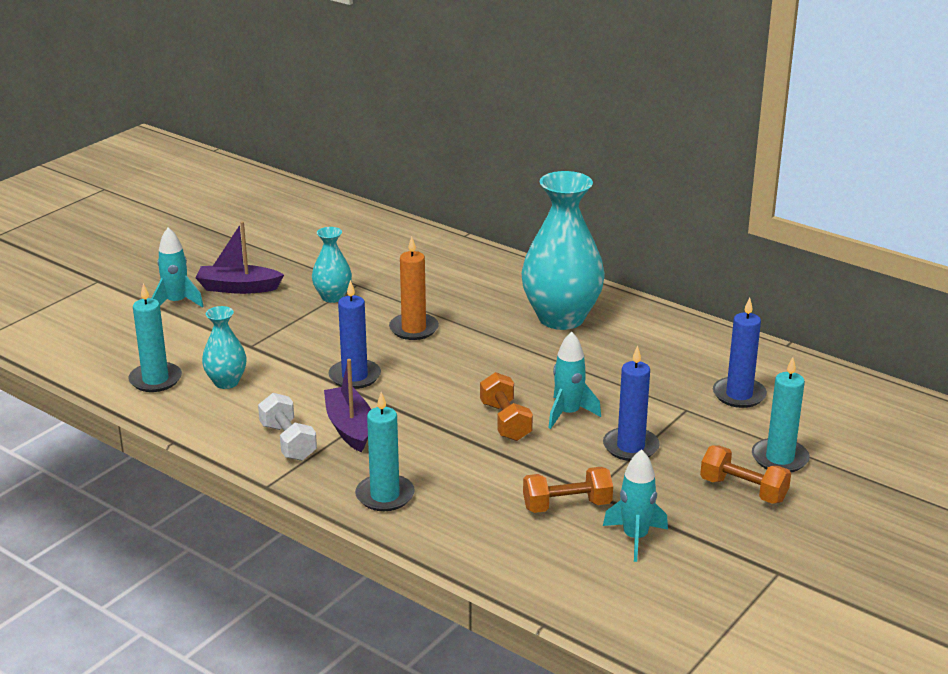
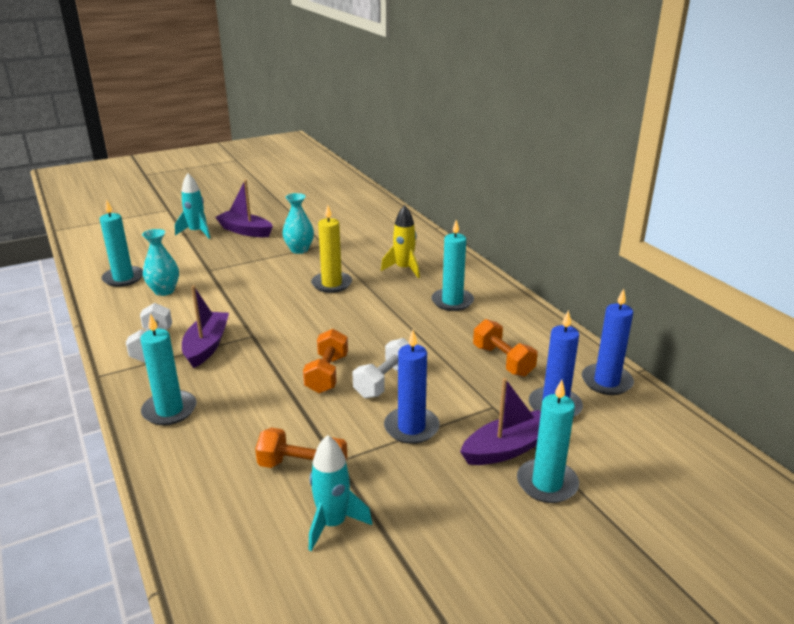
camera: 25 degrees right, 0 degrees up
blue candle [329,280,381,389] -> blue candle moved to [582,289,634,395]
orange candle [389,237,439,340] -> yellow candle [311,205,352,293]
turquoise vase [521,171,605,330] -> turquoise candle [431,220,474,311]
turquoise rocket [549,332,601,429] -> white dumbbell [353,338,409,398]
orange dumbbell [700,445,791,504] -> orange dumbbell moved to [473,319,538,377]
none -> yellow rocket [381,205,420,278]
none -> purple boat [460,378,541,465]

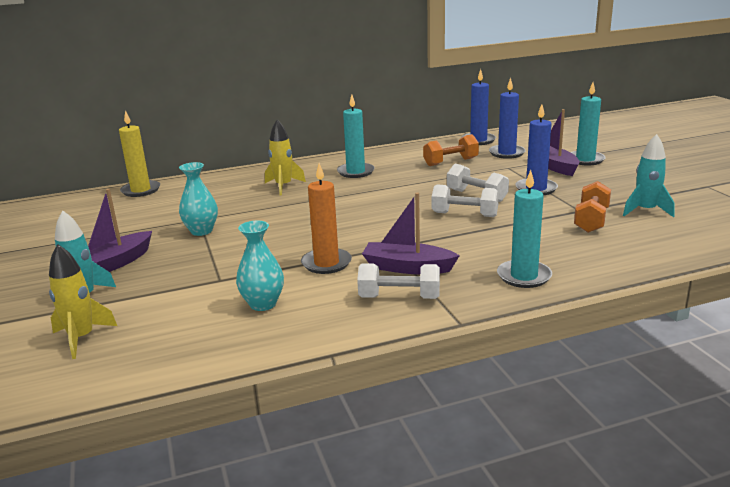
camera: 80 degrees left, 5 degrees down
turquoise candle [100,199,143,287] -> none
orange dumbbell [303,329,348,394] -> white dumbbell [431,184,499,217]
yellow candle [311,205,352,293] -> yellow candle moved to [119,110,160,197]
none -> yellow rocket [49,244,117,359]
none -> orange candle [301,163,352,274]

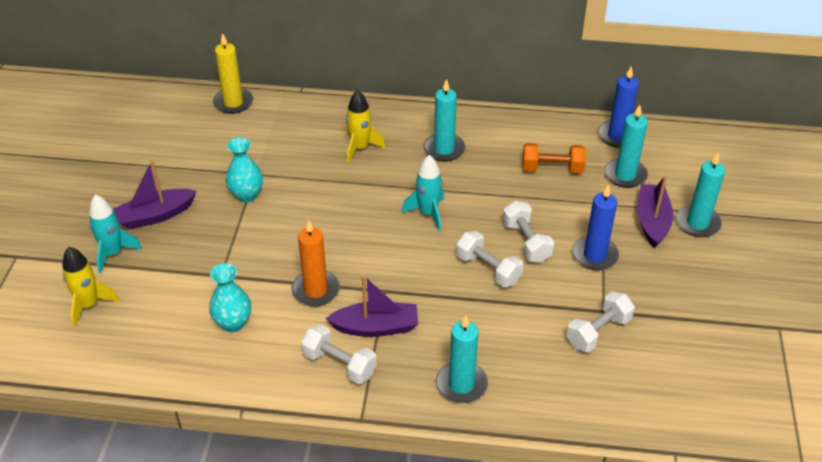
camera: 25 degrees right, 20 degrees up
purple boat [362,193,460,274] -> purple boat turned 135 degrees clockwise [325,275,418,337]
blue candle [489,77,526,159] -> turquoise candle [605,105,648,188]
orange dumbbell [574,181,611,233] -> white dumbbell [566,291,635,353]
turquoise rocket [623,134,675,217] -> turquoise rocket moved to [402,155,444,231]

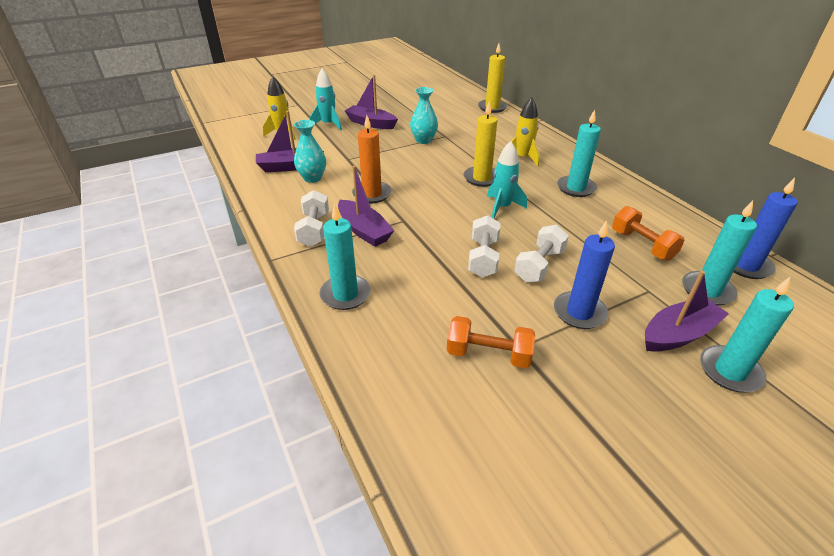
camera: 55 degrees right, 5 degrees down
white dumbbell [566,291,635,353] -> orange dumbbell [447,316,535,368]
none -> purple boat [256,111,324,172]
none -> yellow candle [464,101,498,187]

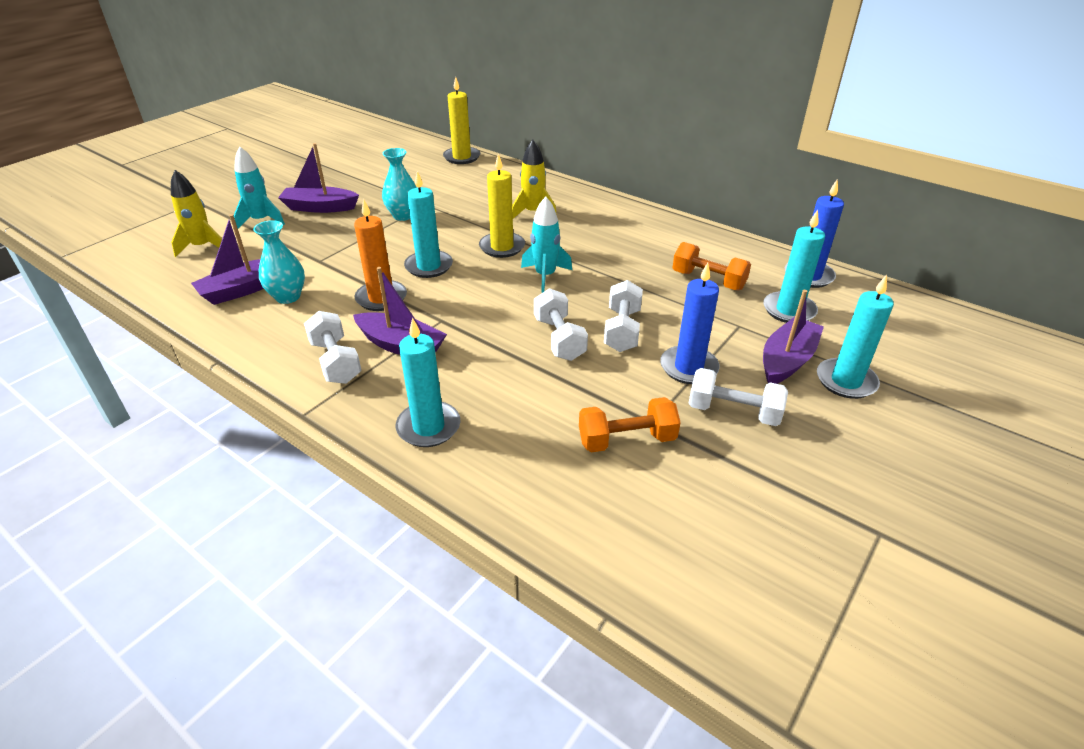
camera: 25 degrees left, 0 degrees up
turquoise candle [557,109,601,197] -> turquoise candle moved to [404,171,453,278]
none -> white dumbbell [688,368,788,426]

